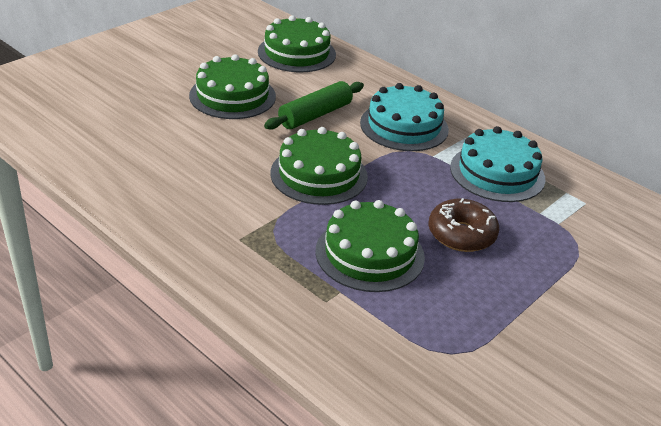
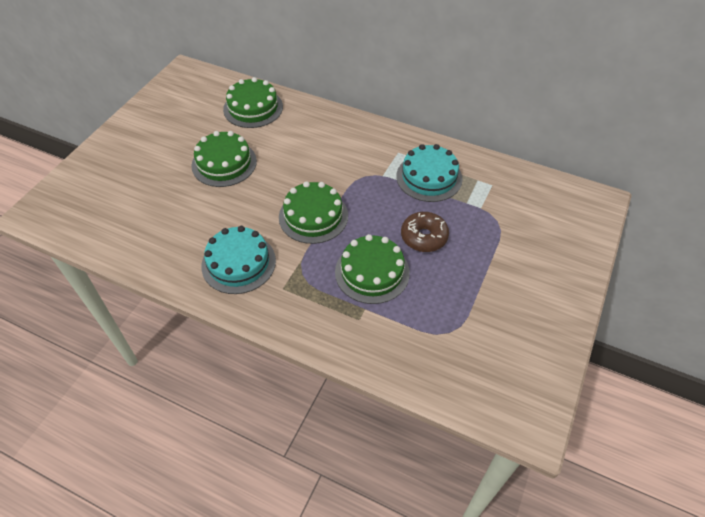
camera: 15 degrees left, 15 degrees up
green rolling pin [264,81,364,130] -> none
turquoise cake [360,83,449,151] -> turquoise cake moved to [201,226,276,294]

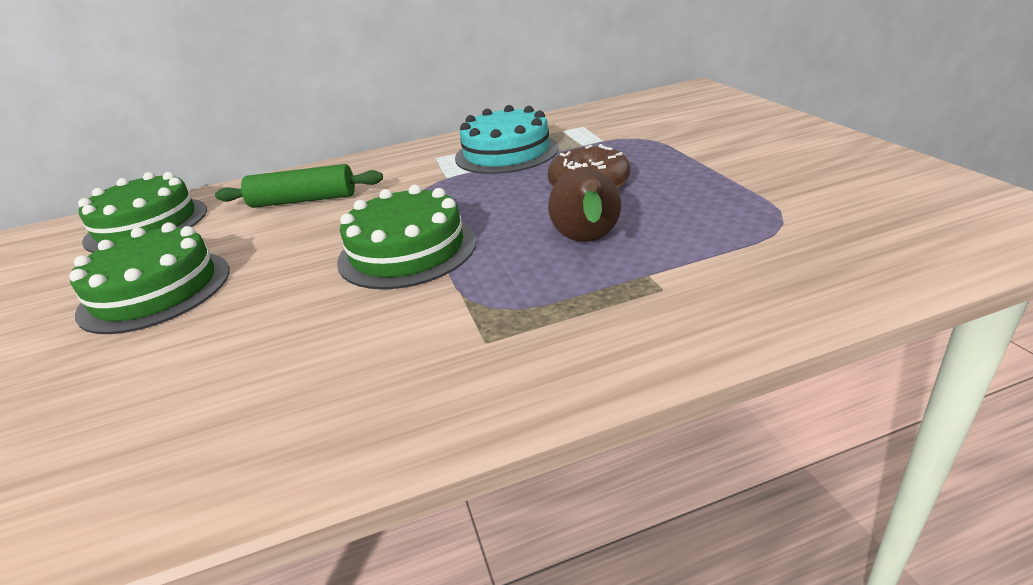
camera: 40 degrees left, 20 degrees down
turquoise cake [201,226,276,294] -> none
green cake [335,234,410,304] -> brown pear [548,169,621,242]
none -> green rolling pin [215,164,383,208]

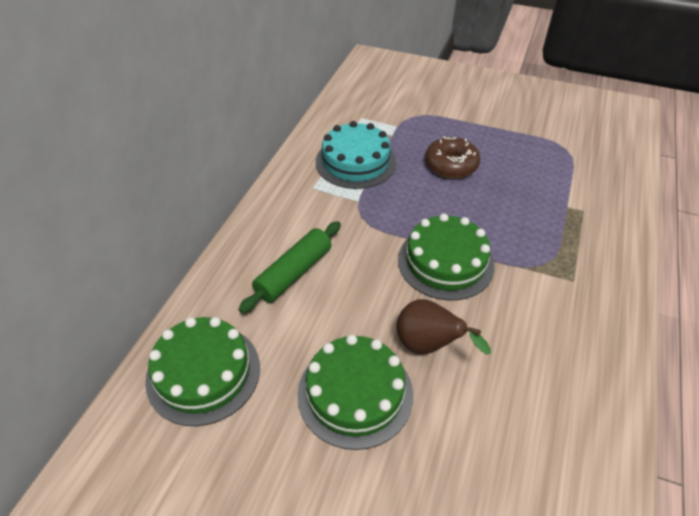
camera: 55 degrees left, 15 degrees up
brown pear [548,169,621,242] -> brown pear moved to [396,299,491,354]

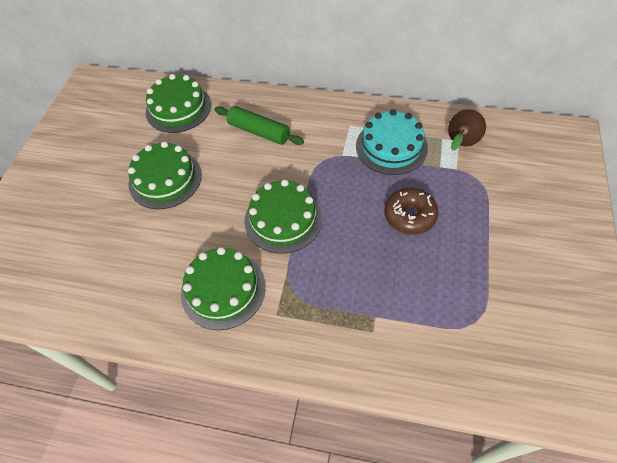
camera: 85 degrees right, 10 degrees up
brown pear [396,299,491,354] -> brown pear moved to [448,109,486,150]
none -> green cake [181,247,266,330]

